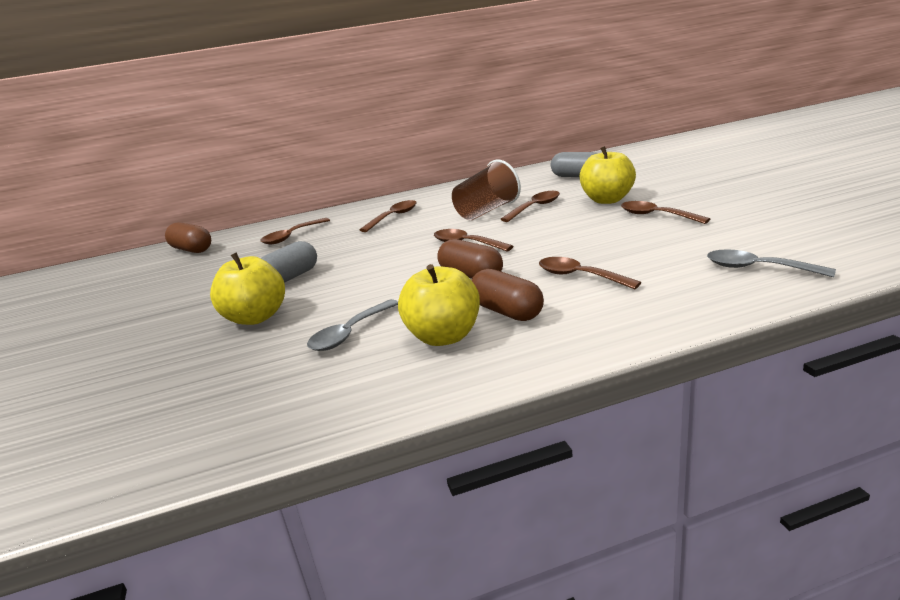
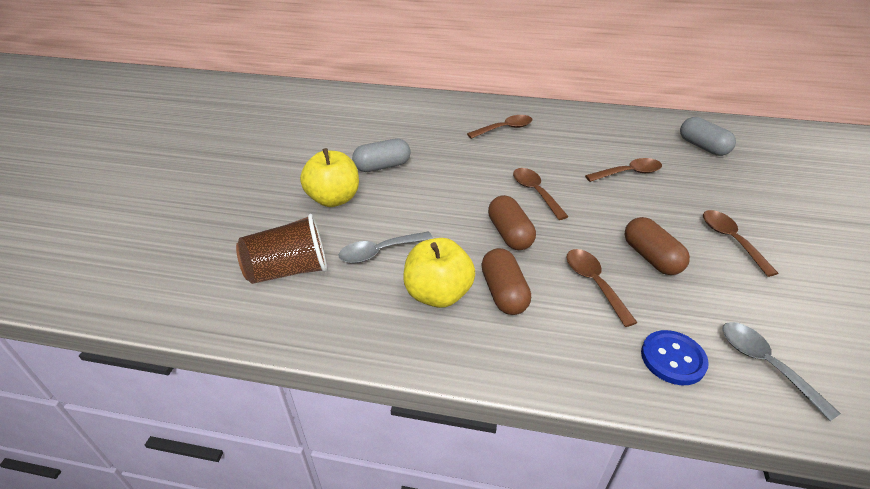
camera: 25 degrees right, 15 degrees up
brown capsule [165,222,211,253] -> brown capsule moved to [624,217,690,275]
brown spoon [260,218,330,244] -> none
brown cup [452,159,521,220] -> brown cup moved to [236,214,327,284]
yellow apple [580,146,636,204] -> none
none -> blue button [641,330,709,385]

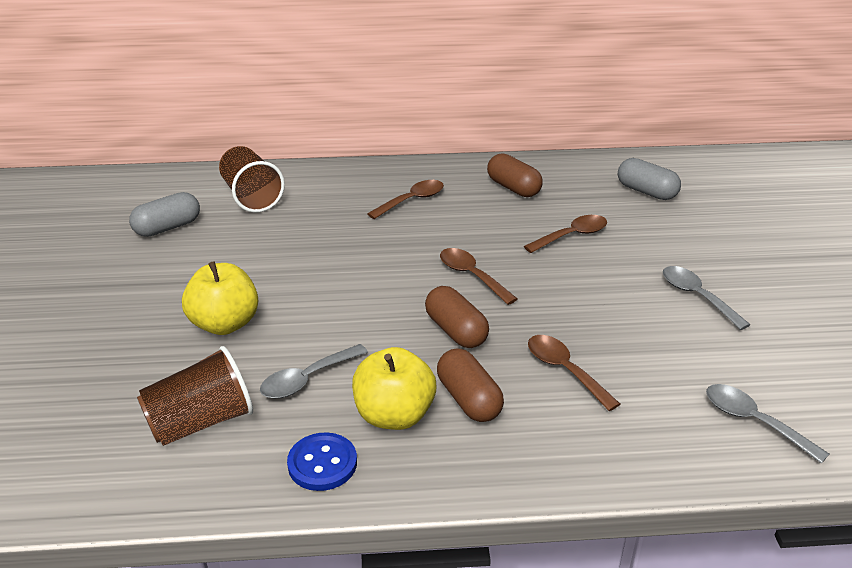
camera: 15 degrees left, 5 degrees down
grey capsule [352,139,411,172] -> grey capsule moved to [129,192,200,237]
brown capsule [624,217,690,275] -> brown capsule moved to [487,153,543,197]
blue button [641,330,709,385] -> blue button moved to [287,432,357,491]
brown spoon [703,210,778,277] -> grey spoon [663,266,751,330]
none -> brown cup [219,146,285,213]

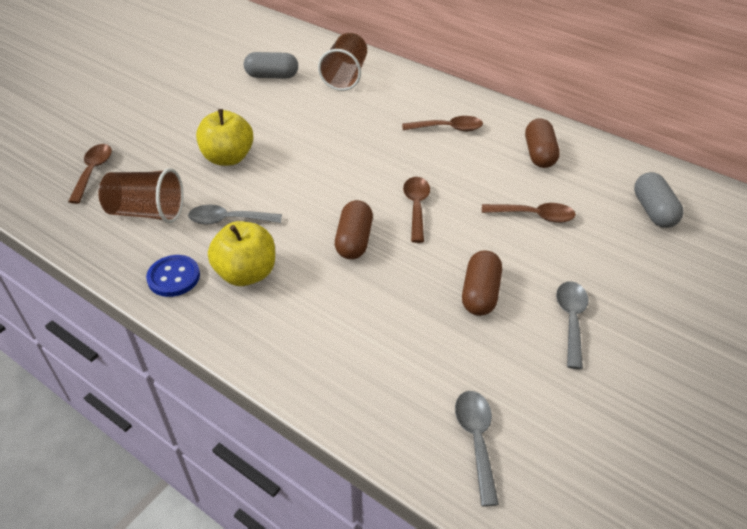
camera: 40 degrees right, 10 degrees up
brown capsule [437,348,504,422] -> brown capsule moved to [462,250,502,316]
brown spoon [528,335,620,411] -> brown spoon moved to [68,144,112,204]

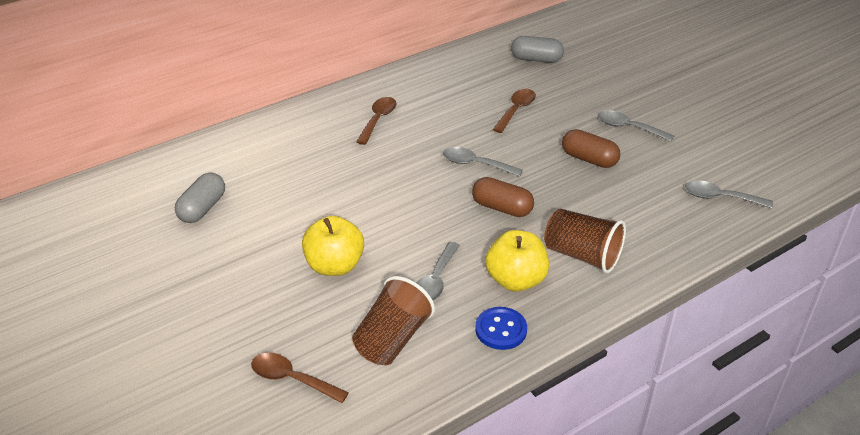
camera: 70 degrees left, 5 degrees down
brown cup [318,33,367,91] -> brown cup moved to [544,209,626,273]
brown spoon [403,177,430,243] -> grey spoon [443,147,523,177]
brown capsule [525,118,560,168] -> none

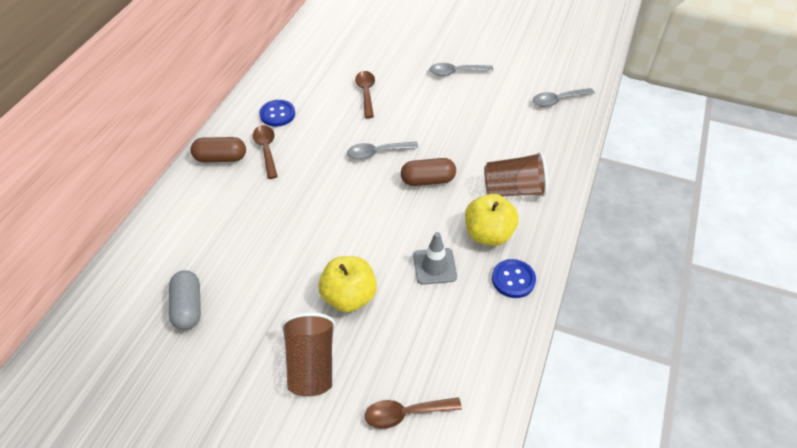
camera: 35 degrees left, 10 degrees up
brown cup [352,276,435,365] -> brown cup moved to [281,313,336,396]
grey spoon [417,242,460,301] -> grey traffic cone [413,232,457,284]
grey capsule [511,36,564,63] -> none
brown capsule [562,129,620,168] -> brown capsule moved to [191,137,246,162]
none -> blue button [259,100,295,127]

